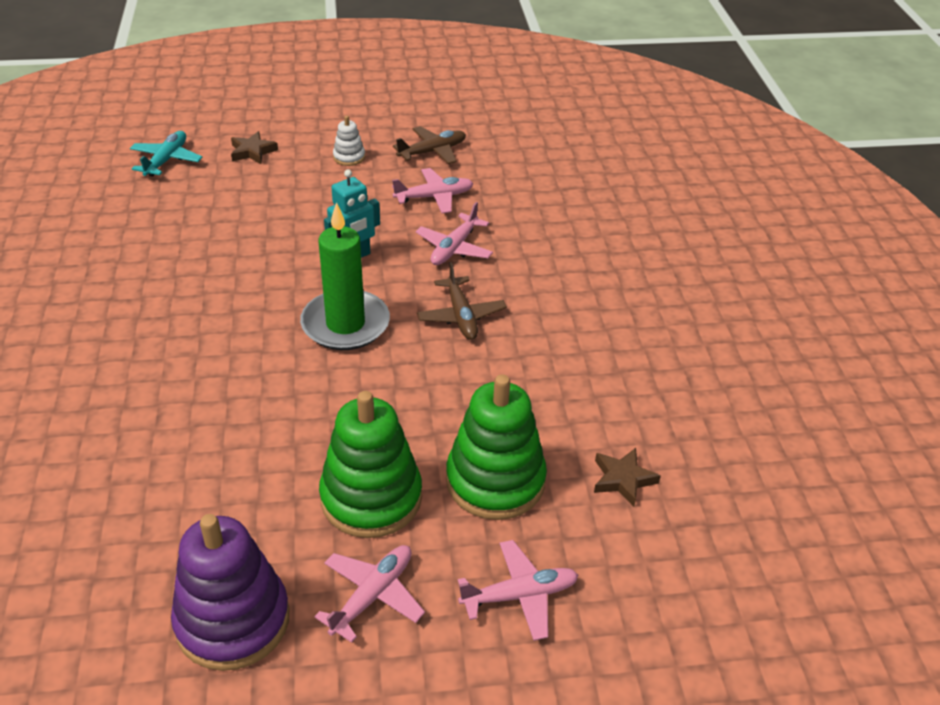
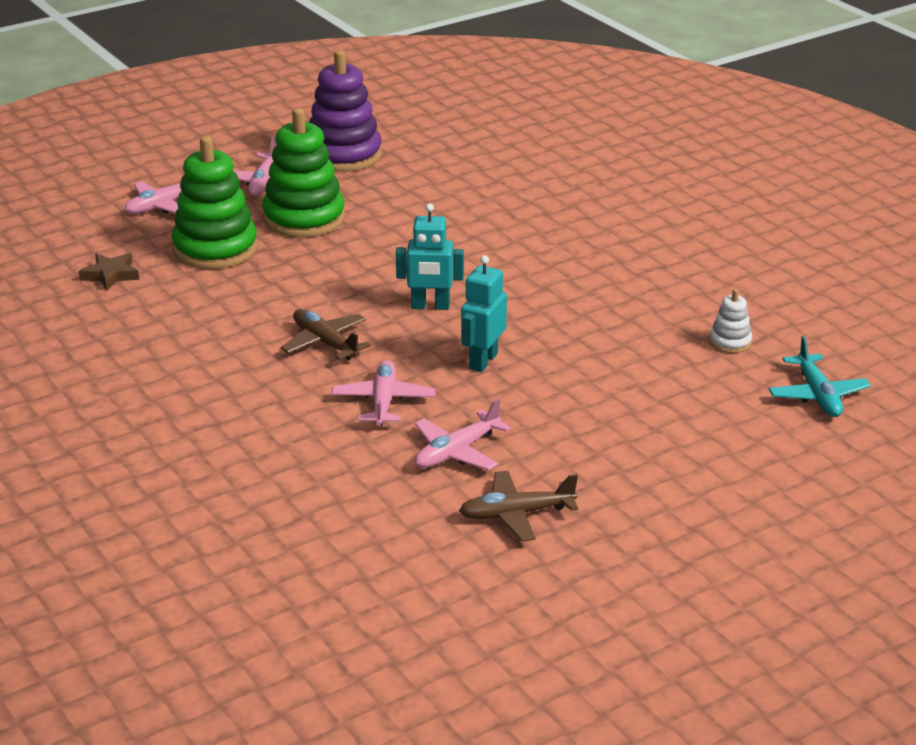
camera: 155 degrees right, 10 degrees down
brown star [231,131,278,164] -> none
green candle [300,202,390,350] -> turquoise robot [396,203,464,310]
white stacking toy [333,116,365,166] -> white stacking toy moved to [710,289,752,353]
brown plane [393,126,466,164] -> brown plane turned 45 degrees clockwise [459,471,578,542]

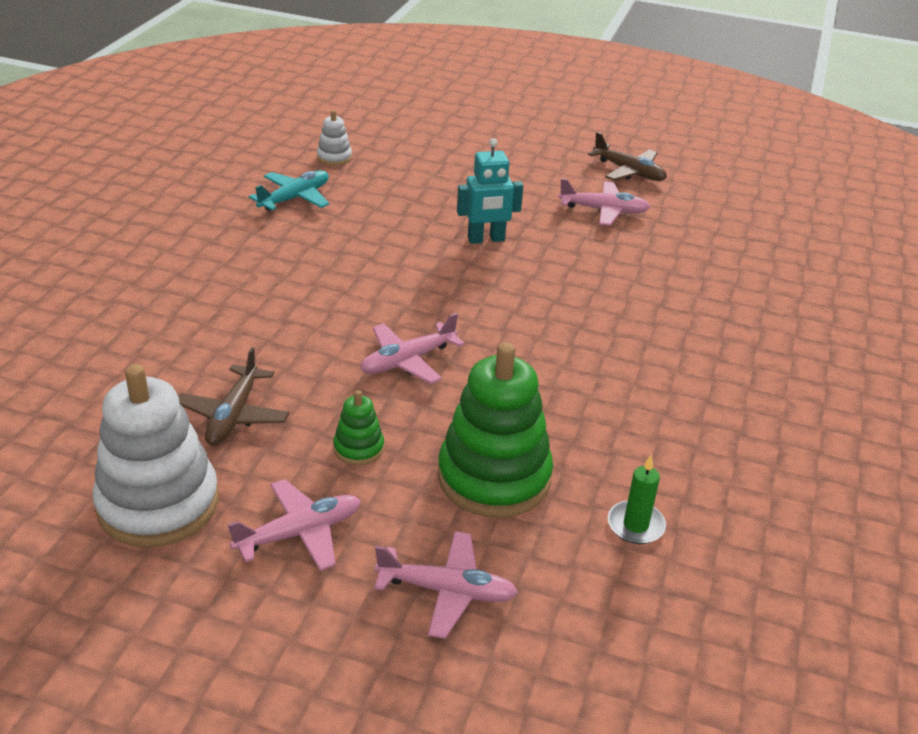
camera: 130 degrees left, 5 degrees up
brown star [79,253,139,291] -> green candle [608,455,666,544]
green stacking toy [262,108,345,238] -> green stacking toy [333,390,384,465], size x0.46
brown plane [281,309,371,360] -> brown plane moved to [178,347,289,446]
purple stacking toy [309,50,382,172] -> white stacking toy [92,364,219,547]
pink plane [332,360,435,426] -> pink plane moved to [361,313,465,384]
turquoise robot [396,203,464,310] -> none
turquoise plane [769,336,871,417] -> turquoise plane moved to [249,170,329,211]

